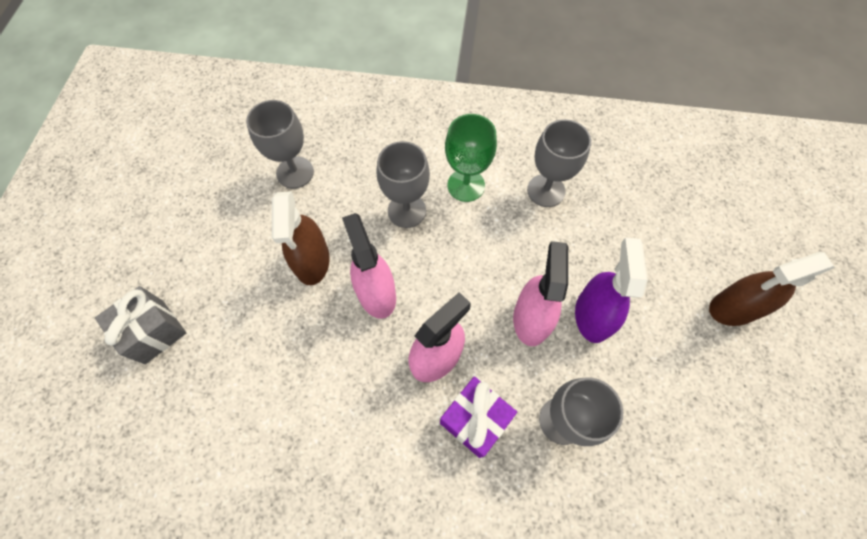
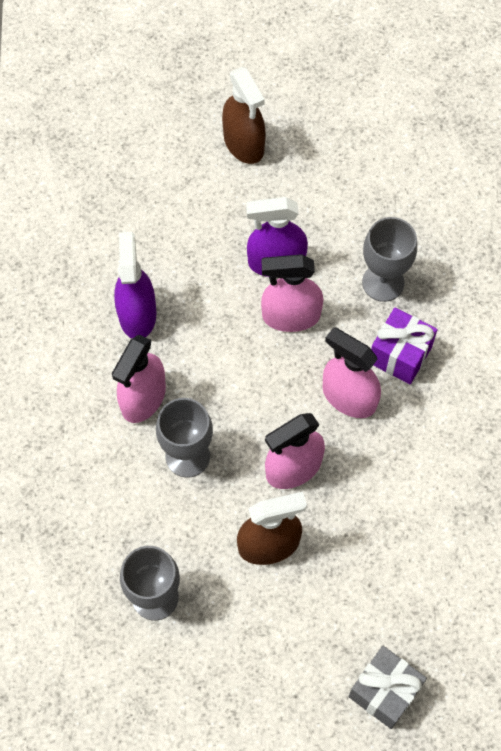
camera: 100 degrees left, 0 degrees up
green goblet [445,114,497,202] -> pink spray bottle [112,335,166,423]
grey goblet [527,119,591,207] -> purple spray bottle [114,232,156,339]

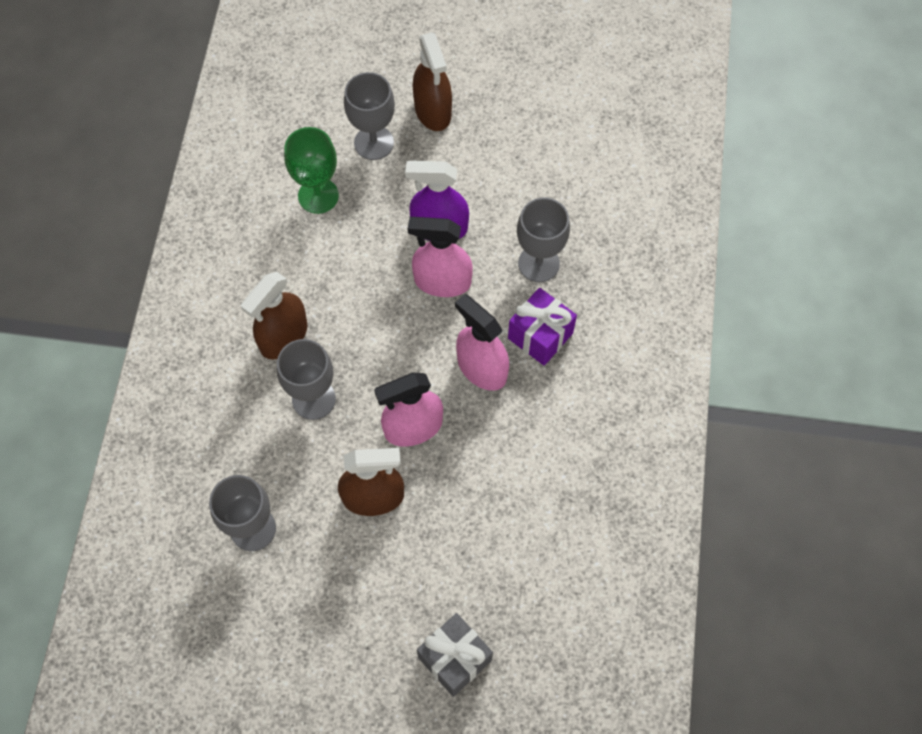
camera: 10 degrees right, 0 degrees up
pink spray bottle [112,335,166,423] -> brown spray bottle [241,272,308,360]
purple spray bottle [114,232,156,339] -> none
none -> green goblet [284,127,339,214]
none -> grey goblet [344,72,395,160]

